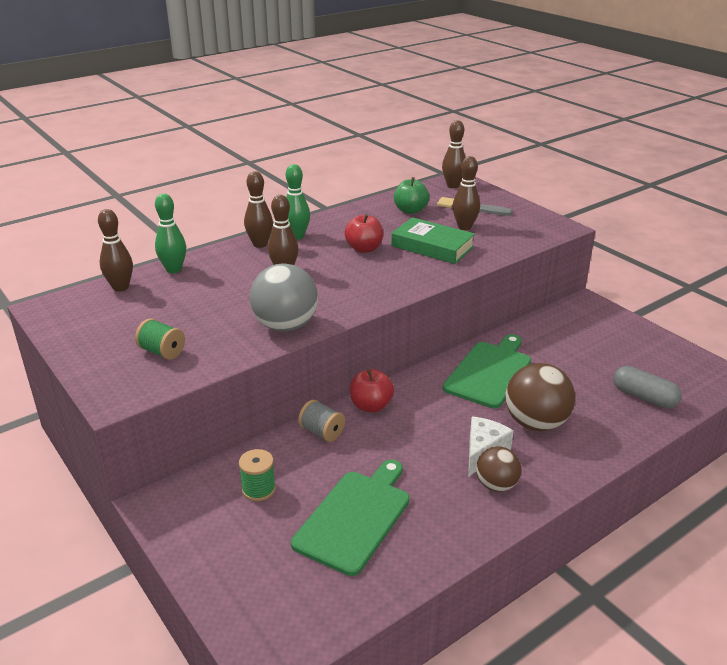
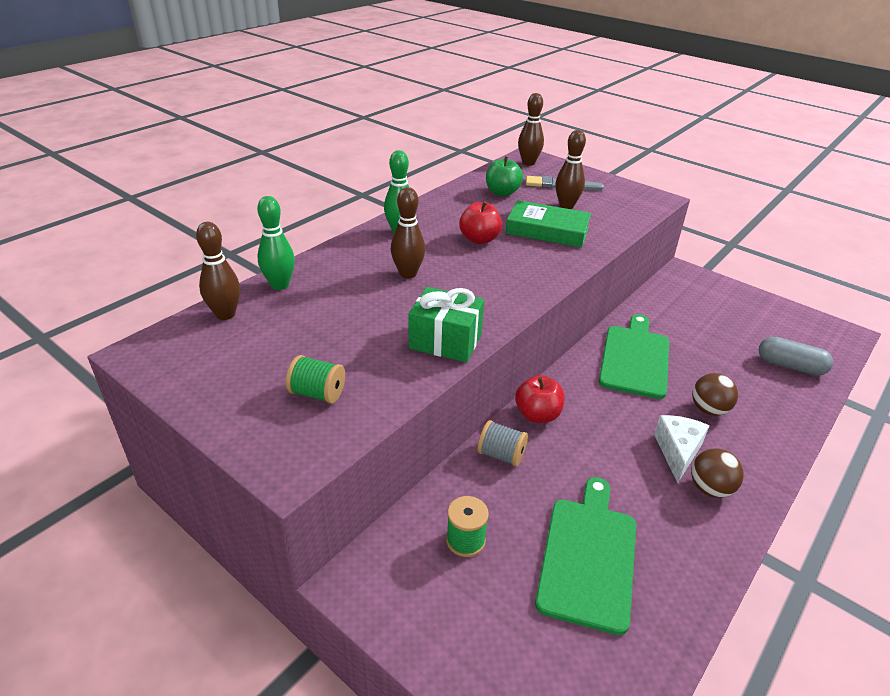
camera: 15 degrees left, 5 degrees up
brown bowling pin [244,171,273,248] -> none
grey ball [250,264,318,332] -> green gift [409,287,484,362]
brown ball [506,363,575,431] -> brown ball [692,373,738,416], size x0.60

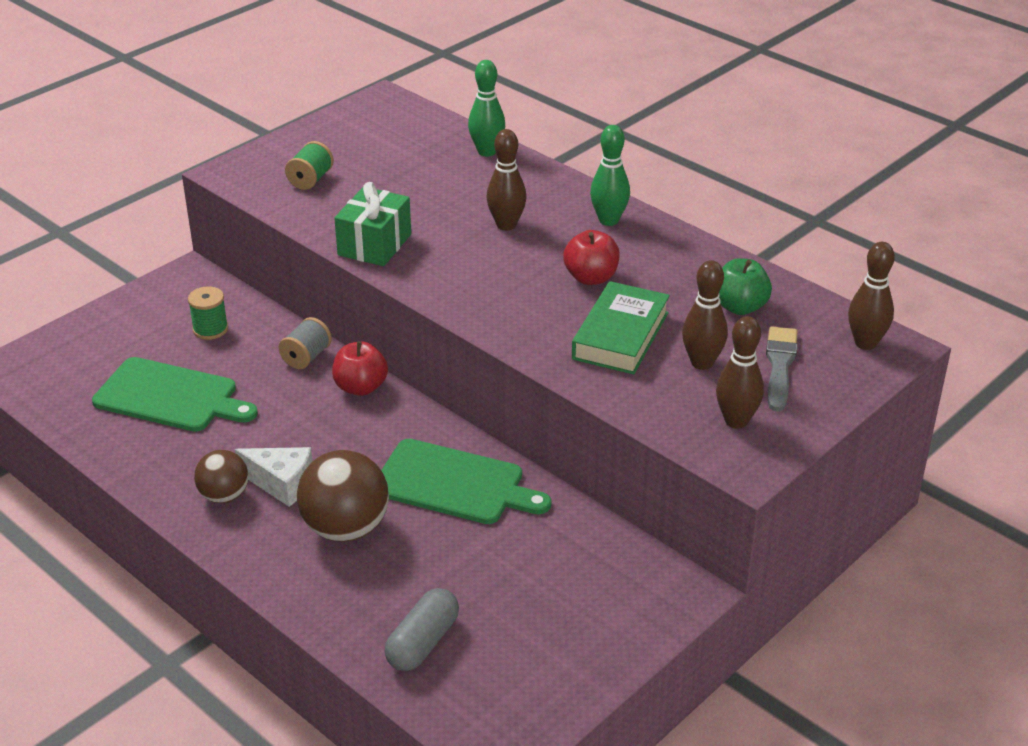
camera: 95 degrees right, 0 degrees up
brown bowling pin [196,222,240,320] -> brown bowling pin moved to [716,316,764,429]
brown ball [692,373,738,416] -> brown ball [297,450,389,542], size x1.66

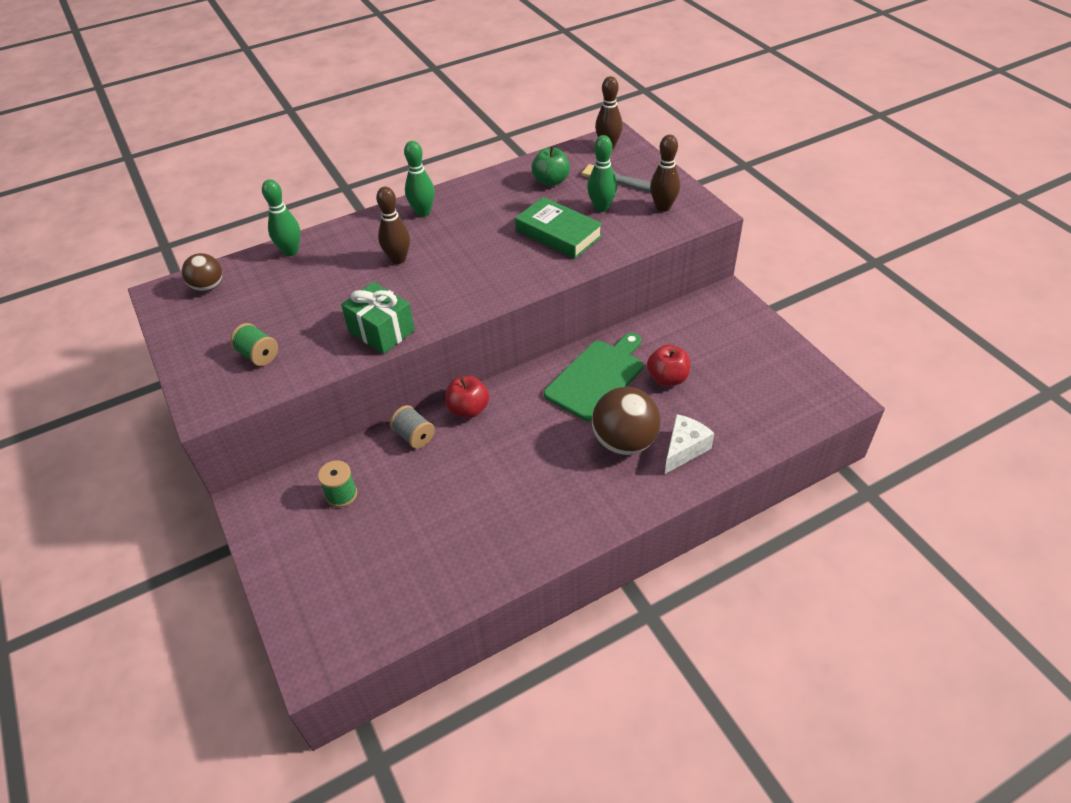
camera: 70 degrees left, 10 degrees up
green cutting board [92,357,258,432] -> none
brown ball [194,450,249,503] -> brown ball moved to [182,253,222,292]
white cheese [235,447,312,507] -> white cheese moved to [665,414,714,474]
grey capsule [384,588,459,671] -> none
red apple [563,230,620,285] -> red apple moved to [647,345,690,386]
brown bowling pin [682,260,728,370] -> green bowling pin [587,135,617,212]

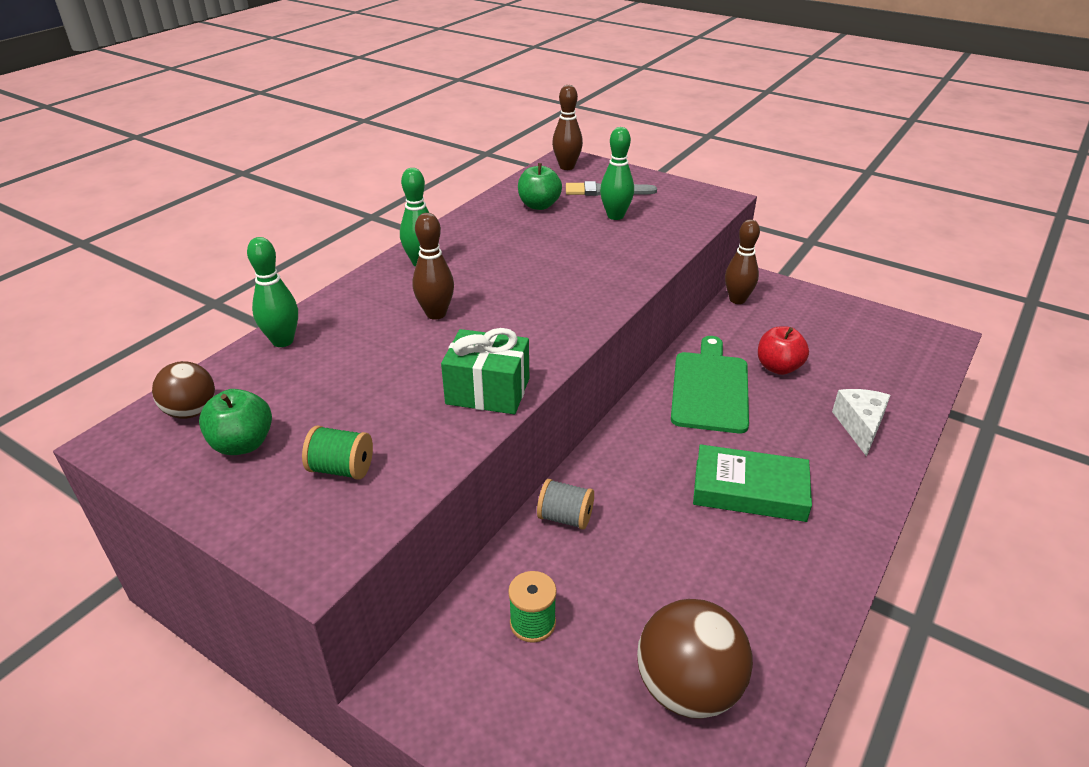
camera: 30 degrees left, 10 degrees down
red apple [445,375,489,418] -> none
green book [515,197,603,259] -> green book moved to [693,444,812,522]
brown ball [592,387,661,455] -> brown ball moved to [637,599,753,719]
brown bowling pin [650,135,680,212] -> brown bowling pin moved to [725,219,760,304]
none -> green apple [199,389,272,455]

